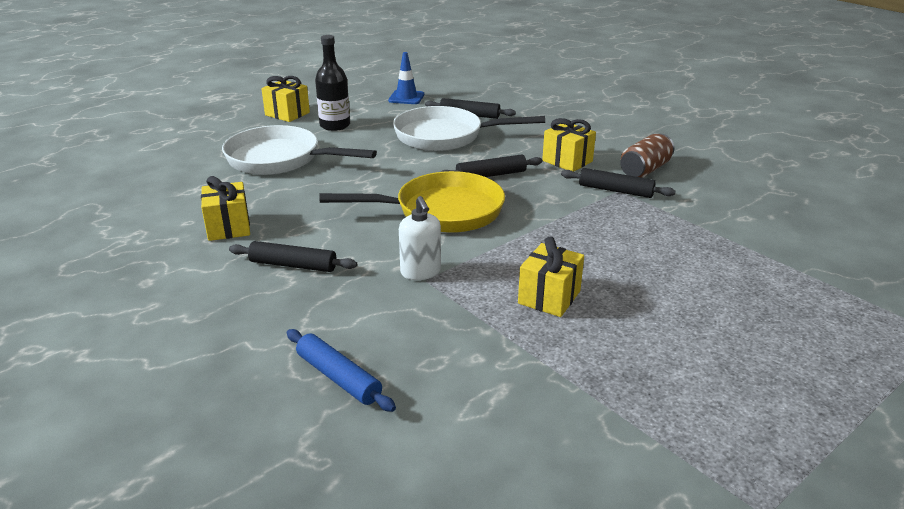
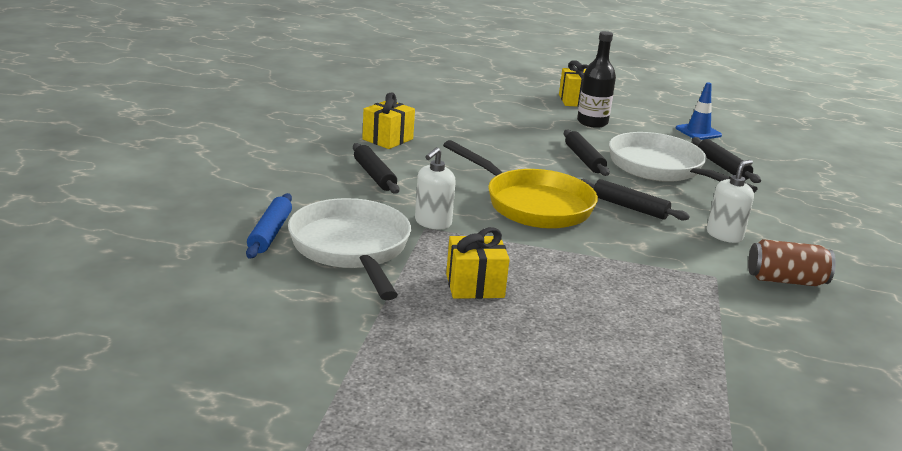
camera: 50 degrees right, 5 degrees down
white pan [222,125,377,175] -> white pan moved to [288,198,411,300]
yellow gift [542,118,596,172] -> white soap dispenser [707,160,754,243]
black rolling pin [561,168,675,198] -> black rolling pin moved to [564,129,610,176]

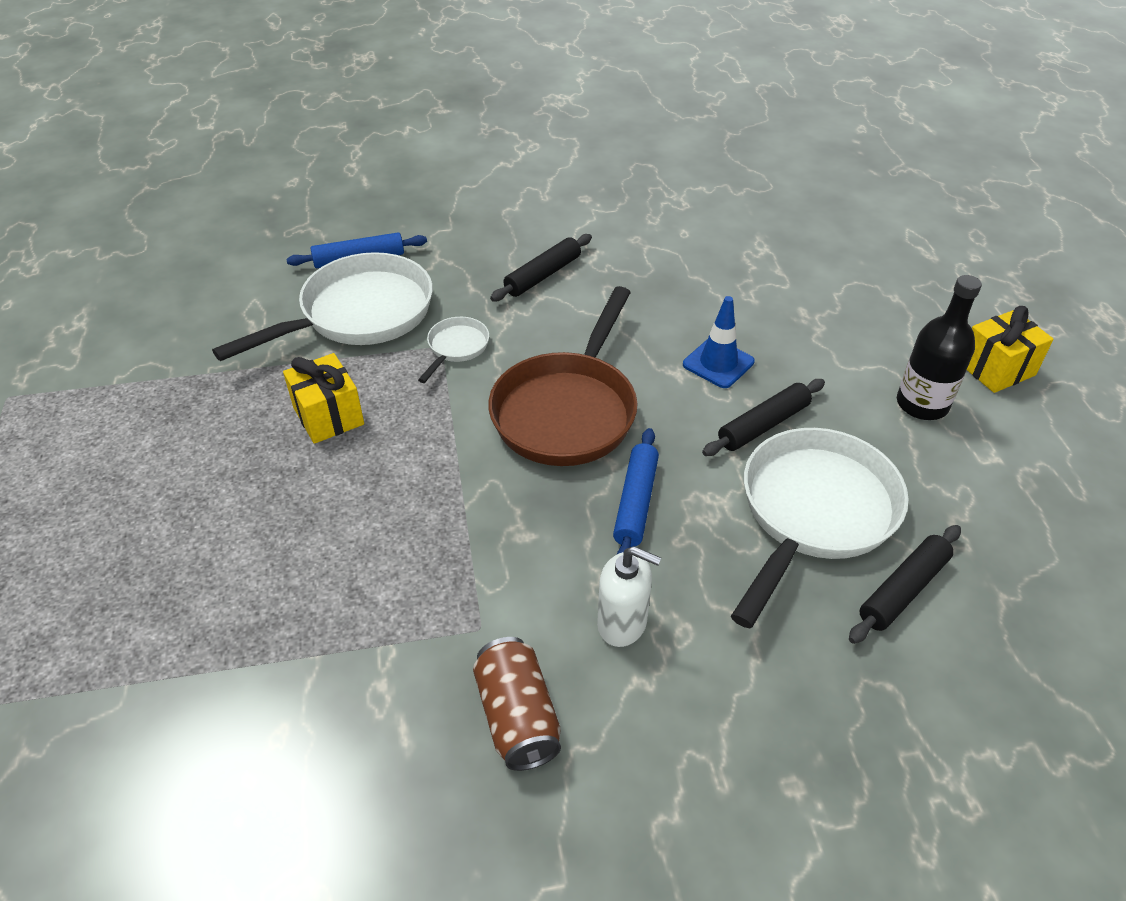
camera: 70 degrees right, 20 degrees up
yellow gift [362,93,415,149] -> none
white soap dispenser [415,147,456,229] -> white pan [418,317,489,383]
yellow pan [443,140,598,229] -> brown pan [488,286,638,466]
black rolling pin [580,179,690,220] -> blue rolling pin [613,428,659,554]
blue traffic cone [676,82,722,140] -> blue traffic cone moved to [683,296,755,388]

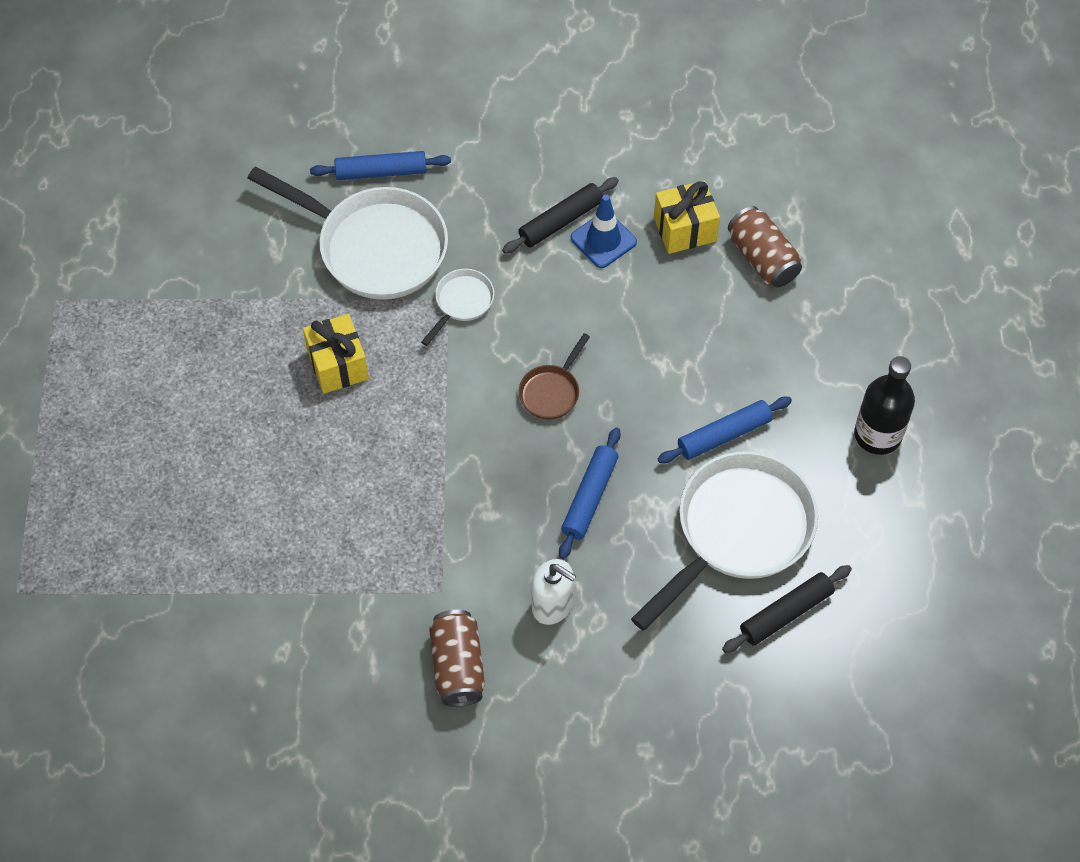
camera: 10 degrees right, 15 degrees up
white pan [212,252,433,361] -> white pan turned 60 degrees clockwise [247,166,448,300]
brown pan [488,286,638,466] -> brown pan [519,333,590,420], size x0.46
blue traffic cone [683,296,755,388] -> blue traffic cone moved to [571,194,637,268]
black rolling pin [702,379,825,456] -> blue rolling pin [658,397,792,463]
yellow gift [967,306,1054,393] -> yellow gift moved to [654,180,720,254]
none -> brown can [728,206,802,288]

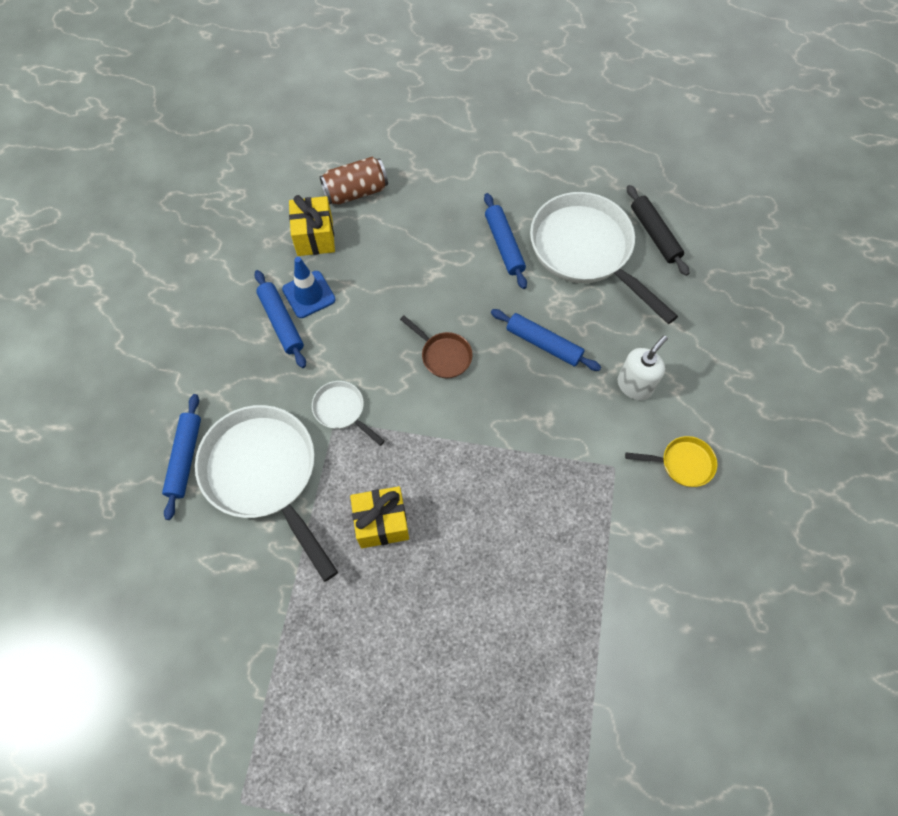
camera: 80 degrees left, 5 degrees up
white pan [247,166,448,300] -> white pan turned 75 degrees counterclockwise [195,405,338,582]
brown can [429,610,485,707] -> yellow pan [625,436,717,487]
black rolling pin [502,177,619,254] -> blue rolling pin [255,270,306,368]
black bottle [854,356,915,455] -> none

